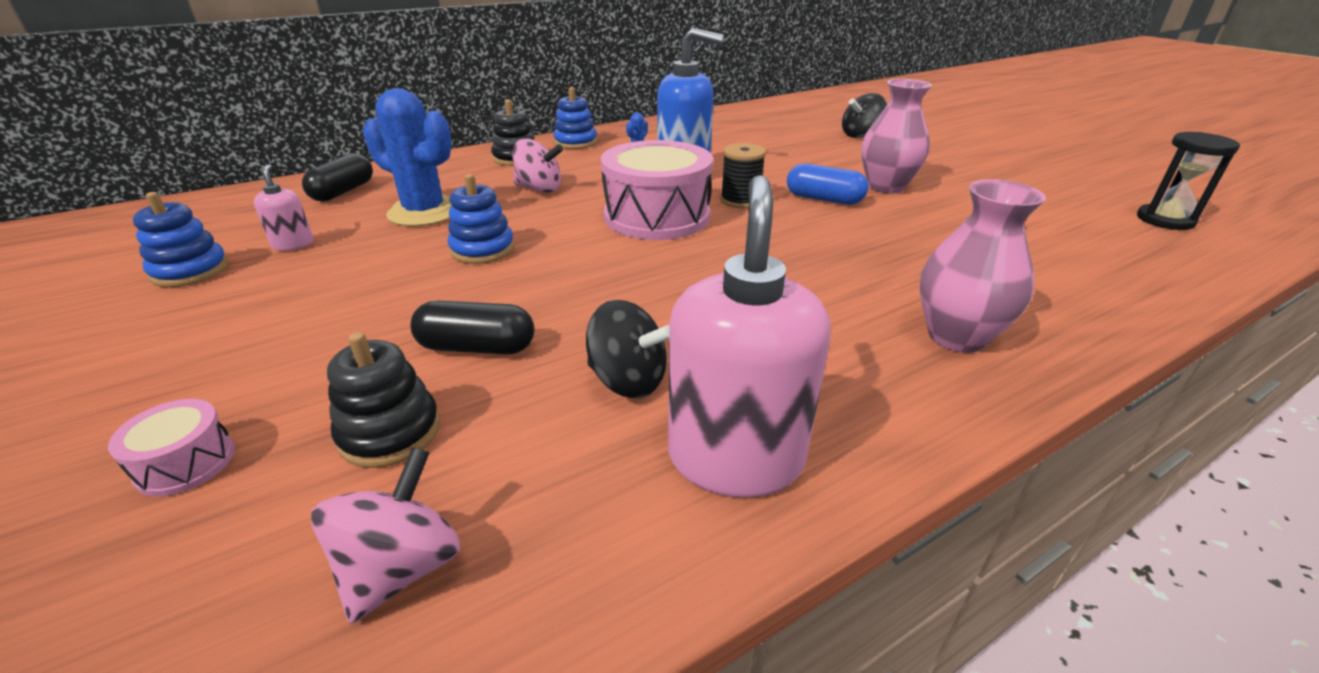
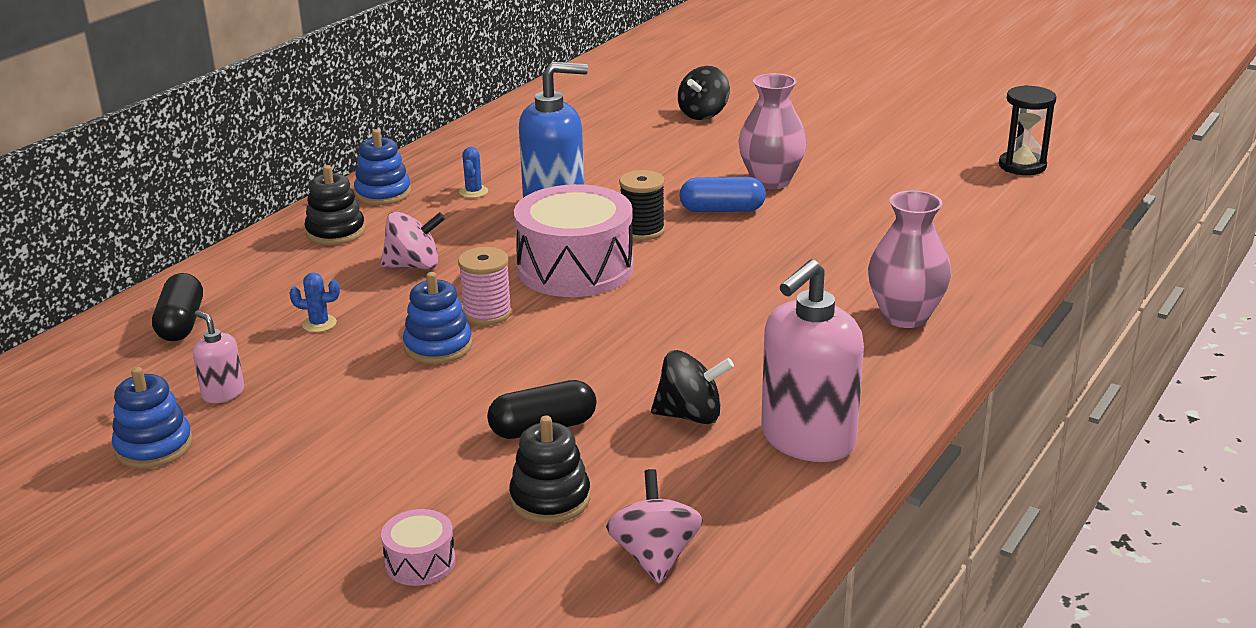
camera: 25 degrees left, 5 degrees down
blue cactus [363,88,452,227] -> blue cactus [289,273,340,332], size x0.41
pink soap dispenser [668,175,831,497] -> pink soap dispenser turned 120 degrees counterclockwise [761,259,864,462]
none -> pink spool [458,247,512,326]

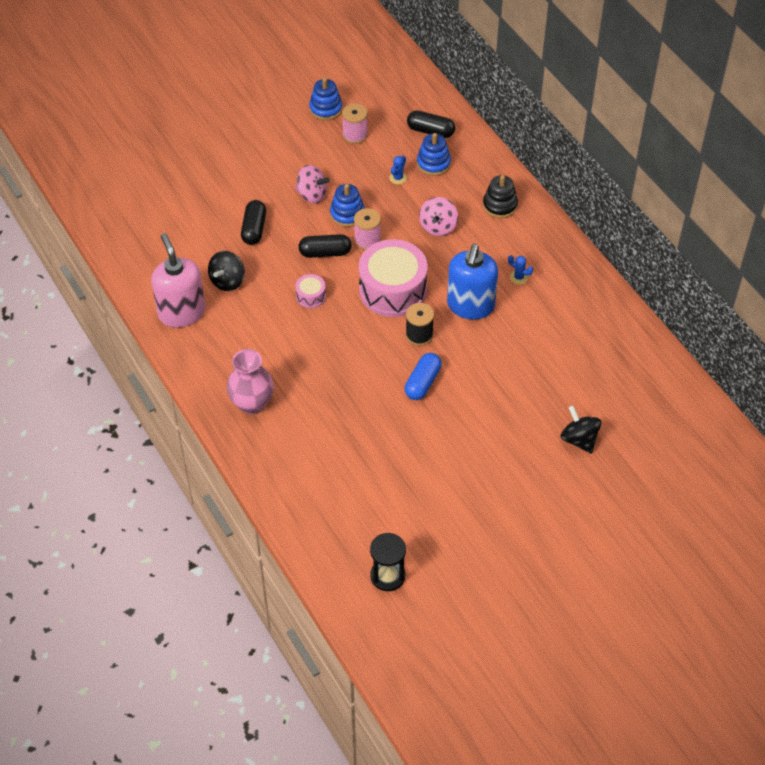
camera: 115 degrees right, 25 degrees up
pink soap dispenser [193,311,244,403] -> pink spool [342,103,368,144]
blue stacking toy [354,129,411,205] -> blue stacking toy moved to [417,133,451,176]
pink drum [381,509,456,586] -> pink drum moved to [295,274,326,308]
black stacking toy [509,415,590,524] -> none
pink spinning top [606,469,703,583] -> pink spinning top moved to [295,165,330,204]
pink vase [738,73,807,189] -> none
none -> black capsule [298,234,352,258]

